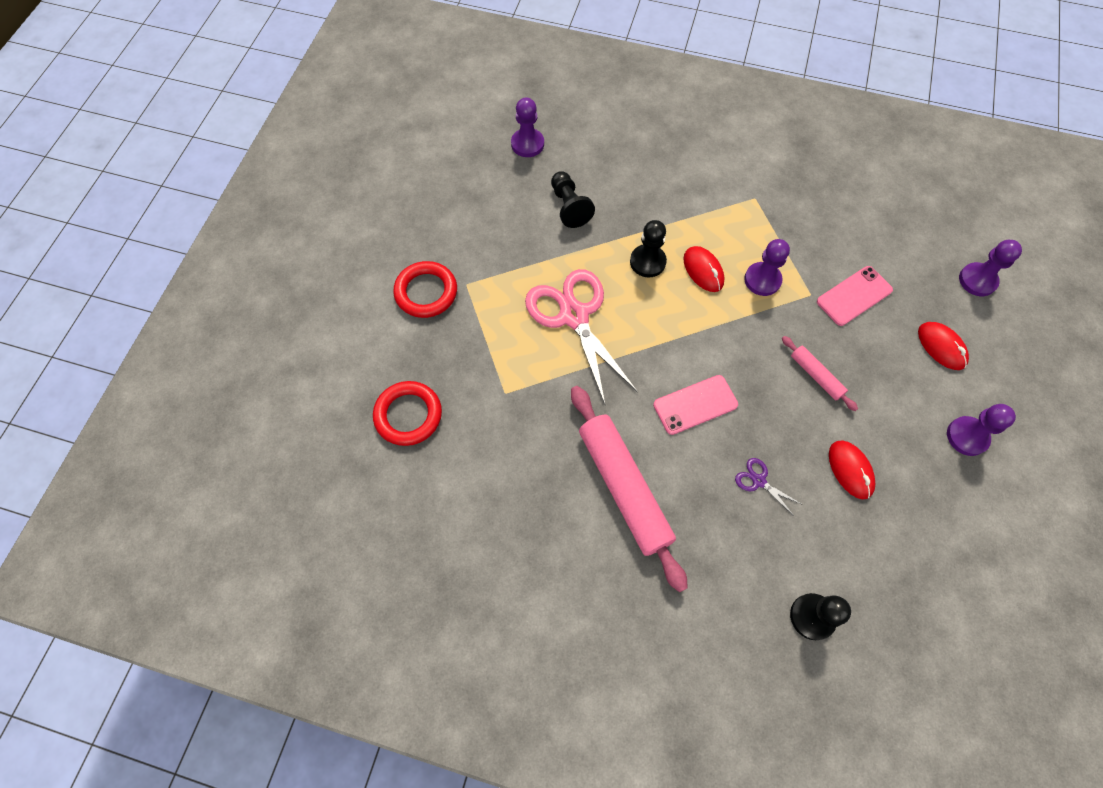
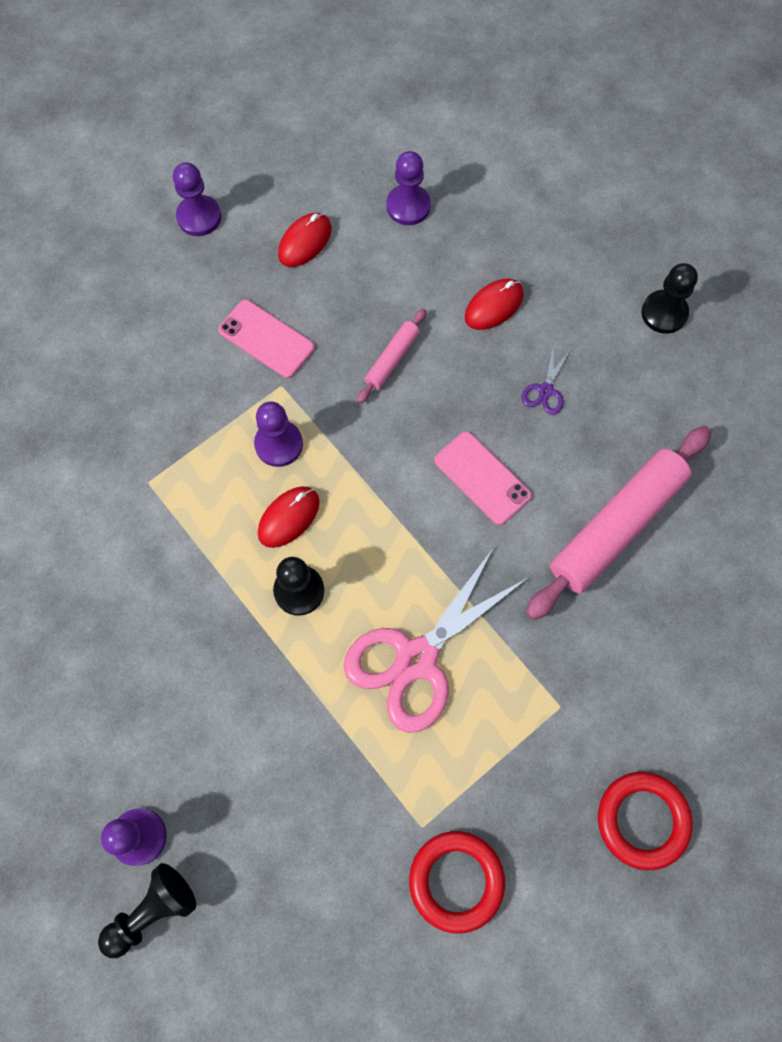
camera: 110 degrees left, 5 degrees up
black pawn [551,171,595,228] -> black pawn moved to [98,863,196,958]

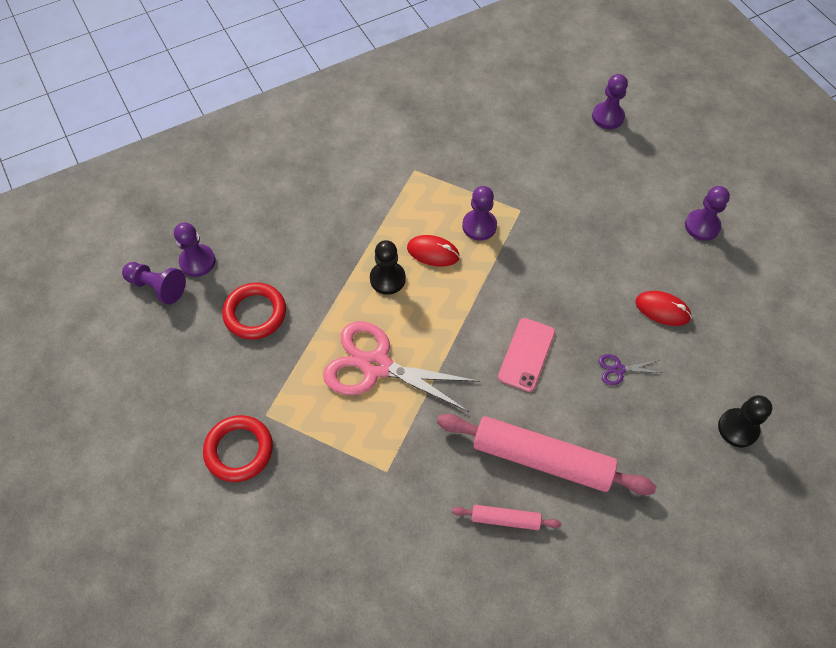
camera: 65 degrees right, 10 degrees down
black pawn [98,863,196,958] -> purple pawn [122,262,186,305]
pink phone [218,299,315,378] -> none
red mouse [278,213,332,267] -> none
pink rolling pin [357,308,426,403] -> pink rolling pin moved to [452,505,561,530]
red ring [598,772,693,871] -> red ring moved to [222,282,286,340]

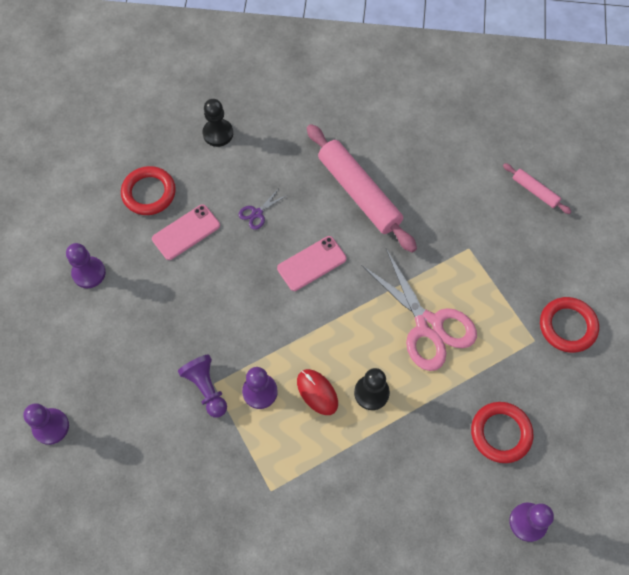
camera: 145 degrees left, 5 degrees up
purple pawn [122,262,186,305] -> purple pawn moved to [178,355,227,418]
pink rolling pin [452,505,561,530] -> pink rolling pin moved to [503,163,572,214]
purple scissors [598,354,662,385] -> purple scissors turned 105 degrees clockwise [238,188,287,230]
red mouse [635,291,692,326] -> pink phone [152,204,220,260]
none -> red ring [121,166,176,215]

